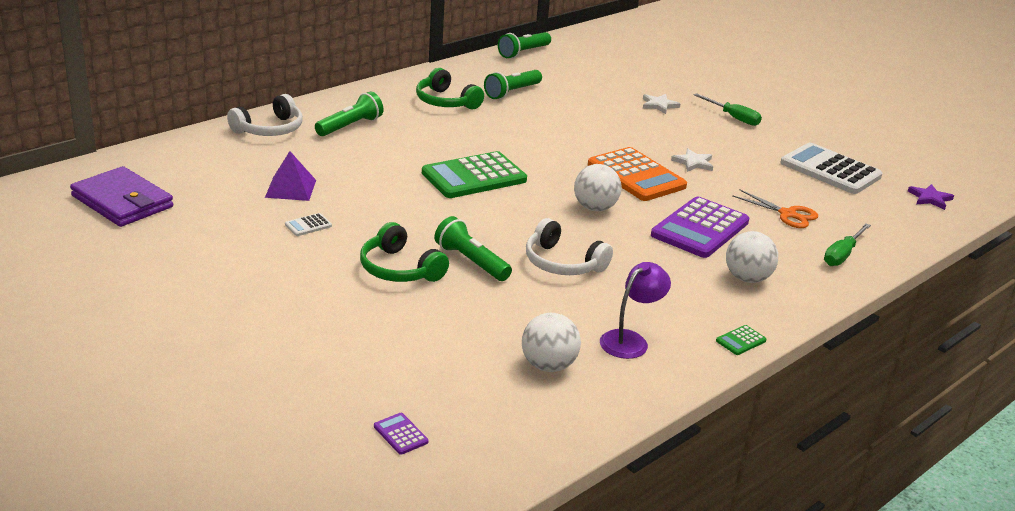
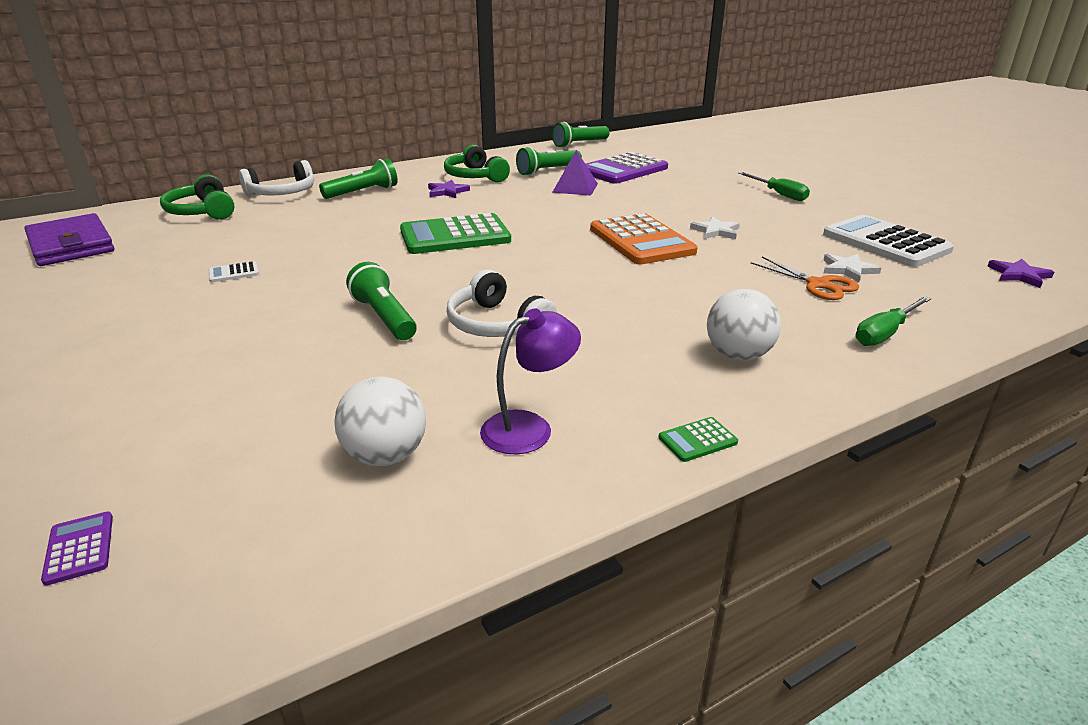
camera: 15 degrees right, 0 degrees up
purple pyramid [265,151,316,201] -> purple pyramid moved to [552,150,598,196]
green headphones [360,222,449,282] -> green headphones moved to [160,174,234,220]
white ball [574,164,622,211] -> none
white star [643,94,680,114] -> white star moved to [824,254,881,282]
purple calculator [651,196,749,258] -> purple calculator moved to [586,152,668,184]
none -> purple star [428,180,470,198]

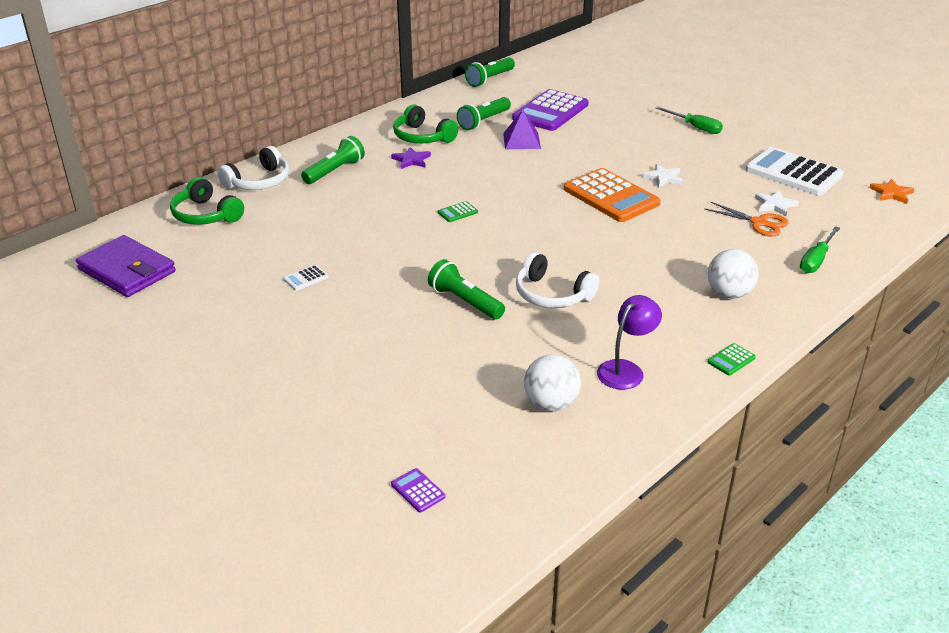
camera: 15 degrees left, 5 degrees up
green calculator [400,213,511,254] -> green calculator [438,201,478,222], size x0.40
purple star [987,259,1054,288] -> orange star [869,179,914,204]

